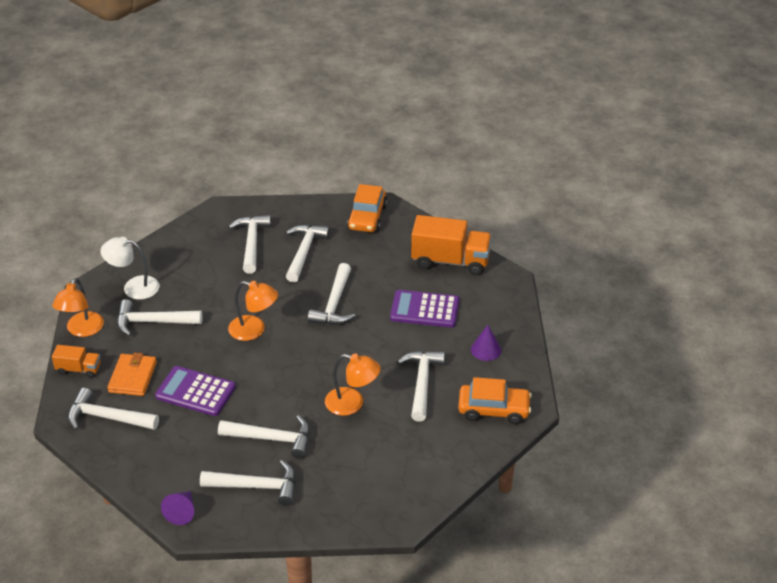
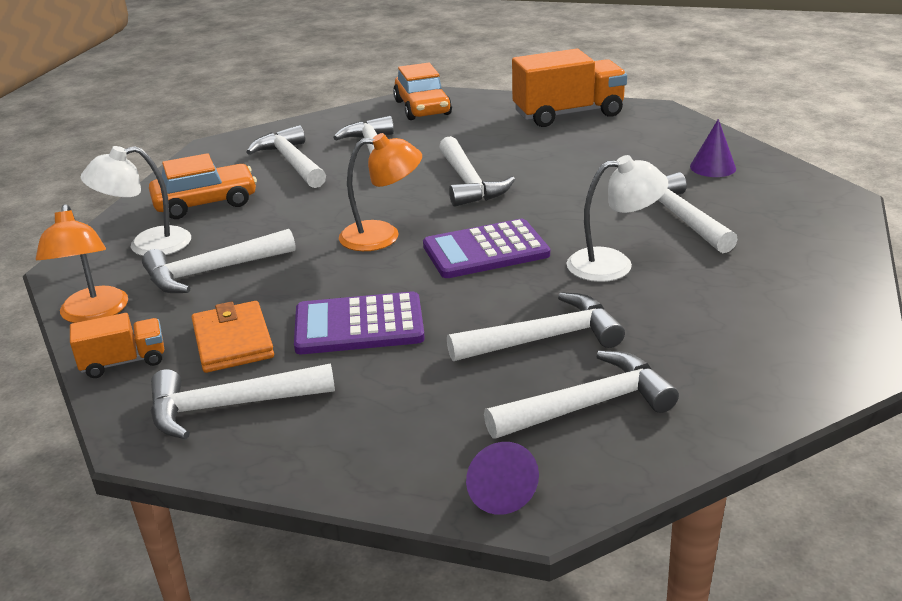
camera: 25 degrees left, 10 degrees down
orange lamp [325,354,381,416] -> white lamp [566,155,668,282]
purple calculator [390,290,459,328] -> purple calculator moved to [423,219,550,278]
orange car [458,377,532,424] -> orange car moved to [149,153,257,219]

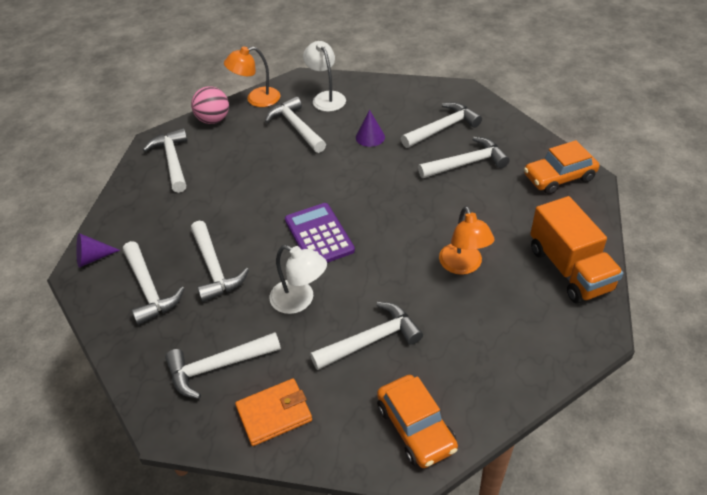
camera: 85 degrees right, 15 degrees up
orange truck [70,313,164,378] -> pink ball [191,86,229,124]
orange car [149,153,257,219] -> orange car moved to [377,375,458,468]
orange wallet [191,301,274,373] -> orange wallet moved to [235,379,312,446]
purple calculator [294,291,425,354] -> none
orange lamp [339,133,422,251] -> orange lamp moved to [439,206,494,275]
white hammer [439,136,515,207] -> white hammer moved to [165,332,281,399]
white lamp [566,155,668,282] -> white lamp turned 45 degrees counterclockwise [269,245,327,314]
purple cone [690,119,736,177] -> purple cone moved to [356,110,385,147]

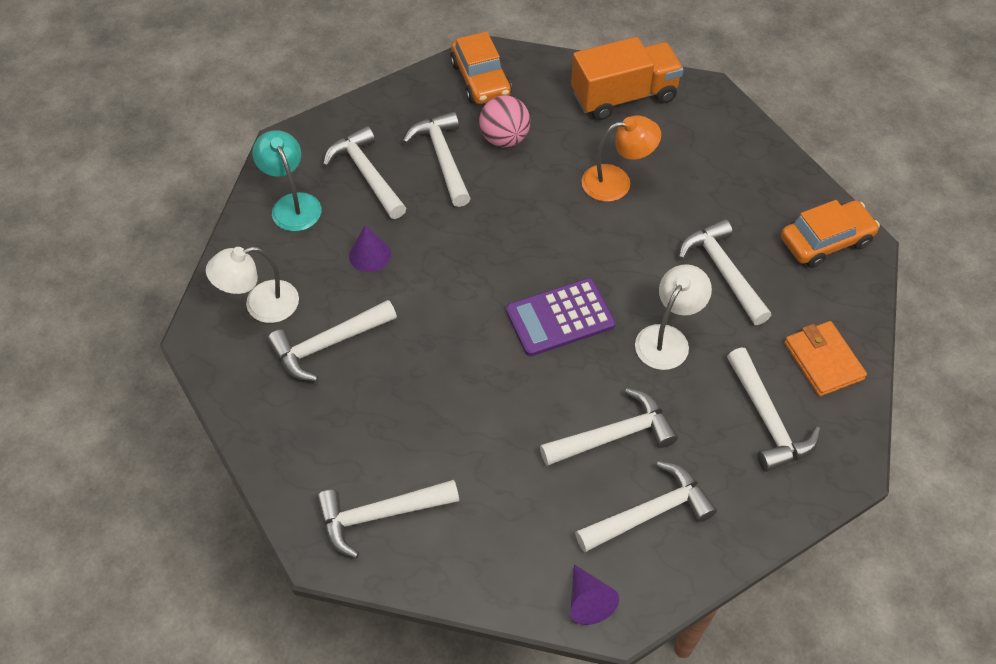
camera: 90 degrees left, 10 degrees up
pink ball [191,86,229,124] -> pink ball moved to [479,95,530,147]
orange lamp [224,46,281,107] -> none
none -> turquoise lamp [252,130,321,231]

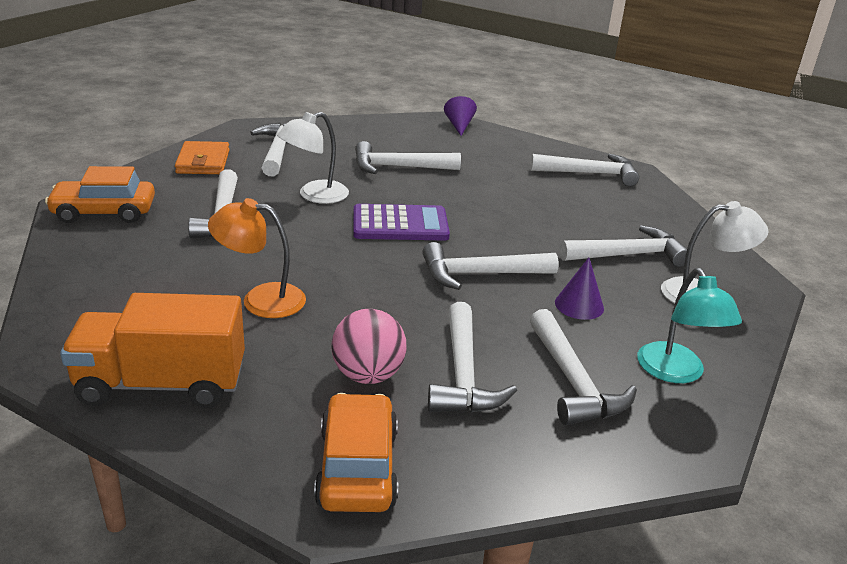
camera: 165 degrees left, 25 degrees down
white hammer [575,461,717,552] -> white hammer moved to [422,242,559,290]

